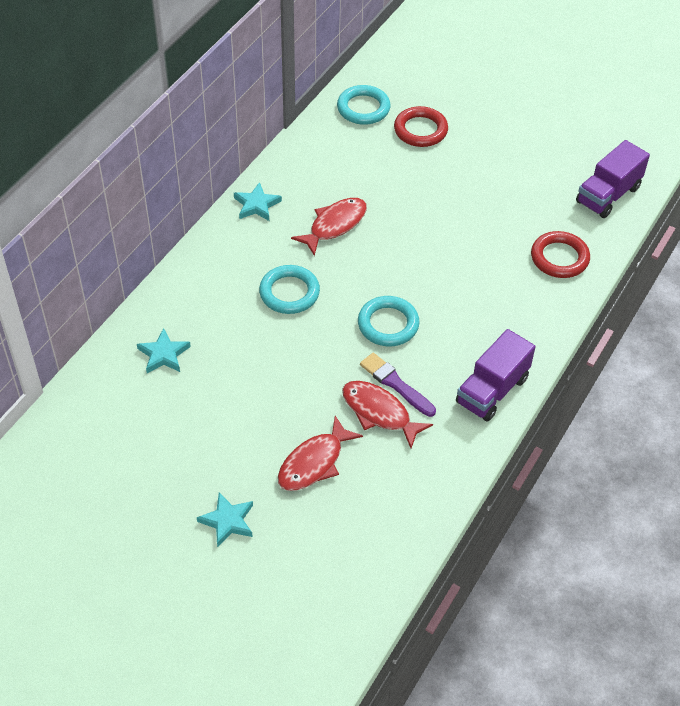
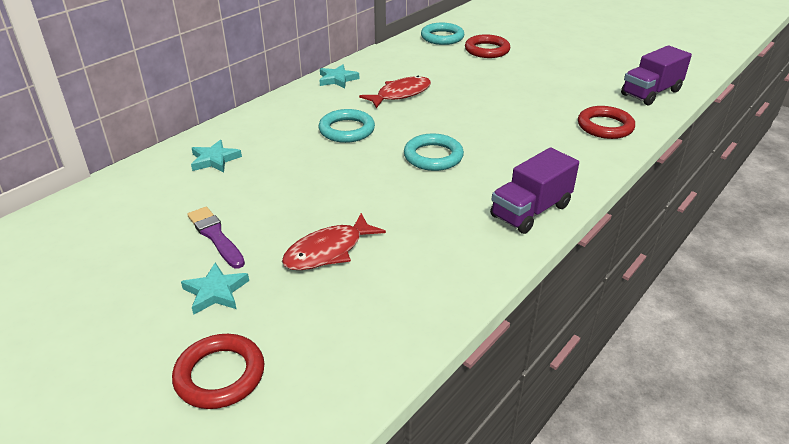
camera: 10 degrees right, 15 degrees down
red fish [342,381,433,448] -> none
purple brush [360,353,436,417] -> purple brush moved to [187,207,245,269]
none -> red ring [172,334,264,409]

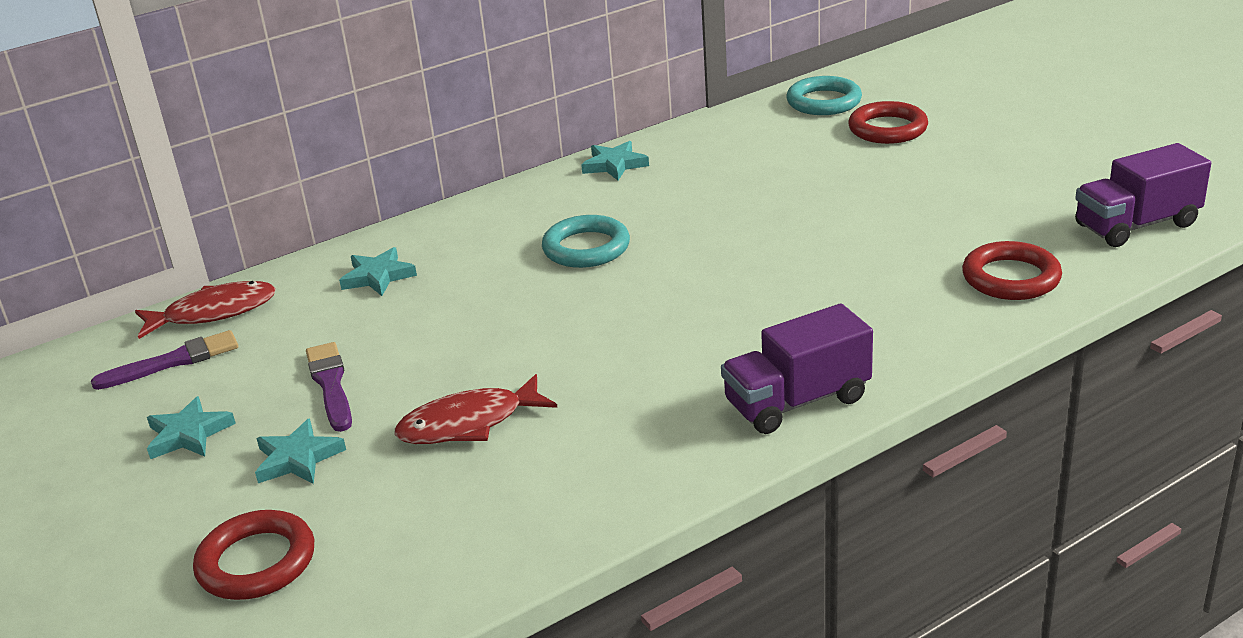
camera: 20 degrees right, 5 degrees down
red fish [359,76,431,108] -> red fish moved to [135,281,276,339]
turquoise ring [404,133,464,171] -> none
none -> purple brush [91,330,238,390]
none -> turquoise star [147,396,236,459]

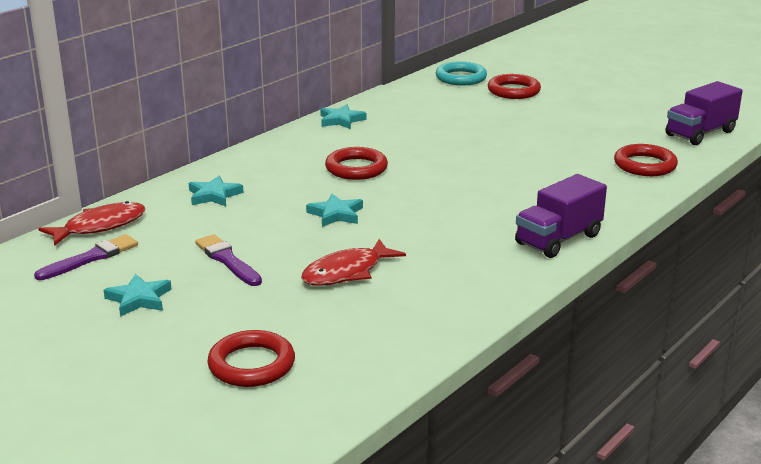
camera: 20 degrees left, 5 degrees down
turquoise star [255,418,346,484] -> turquoise star moved to [306,194,363,227]
turquoise ring [542,215,630,268] -> red ring [325,147,388,180]

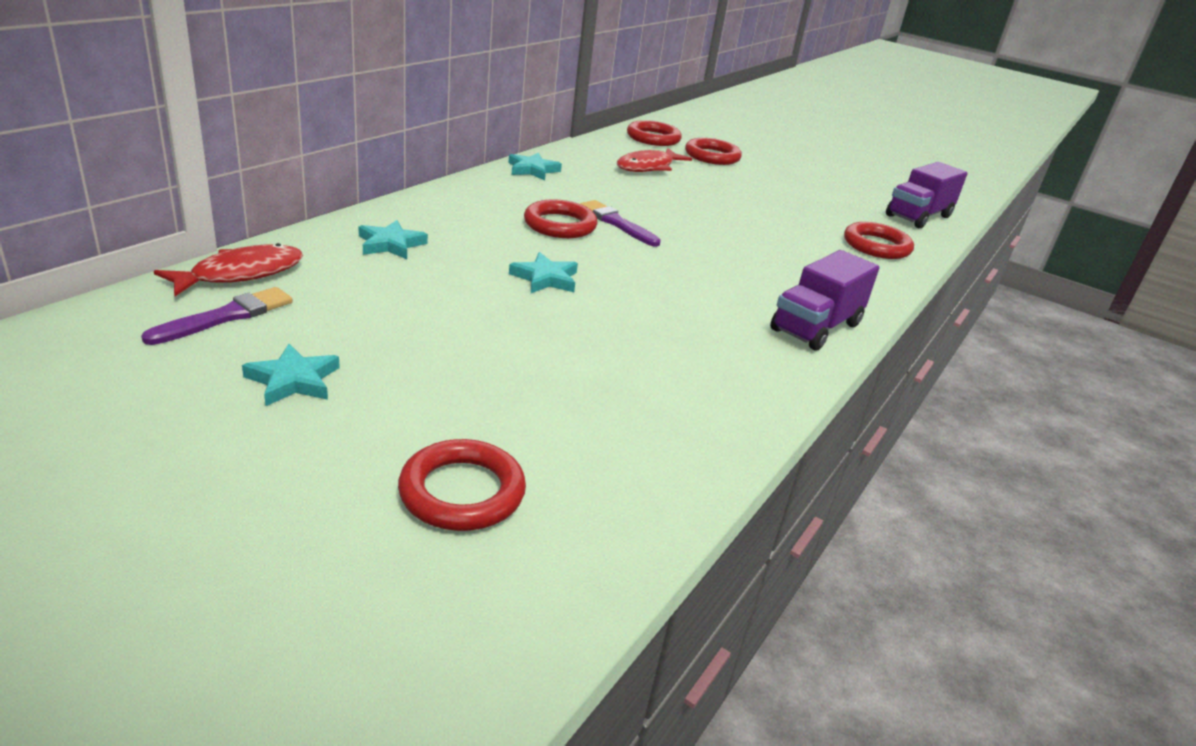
camera: 10 degrees left, 5 degrees up
purple brush [195,234,262,286] -> purple brush moved to [580,200,661,247]
red fish [301,239,406,286] -> red fish moved to [617,148,692,172]
turquoise ring [436,61,487,85] -> red ring [627,120,682,146]

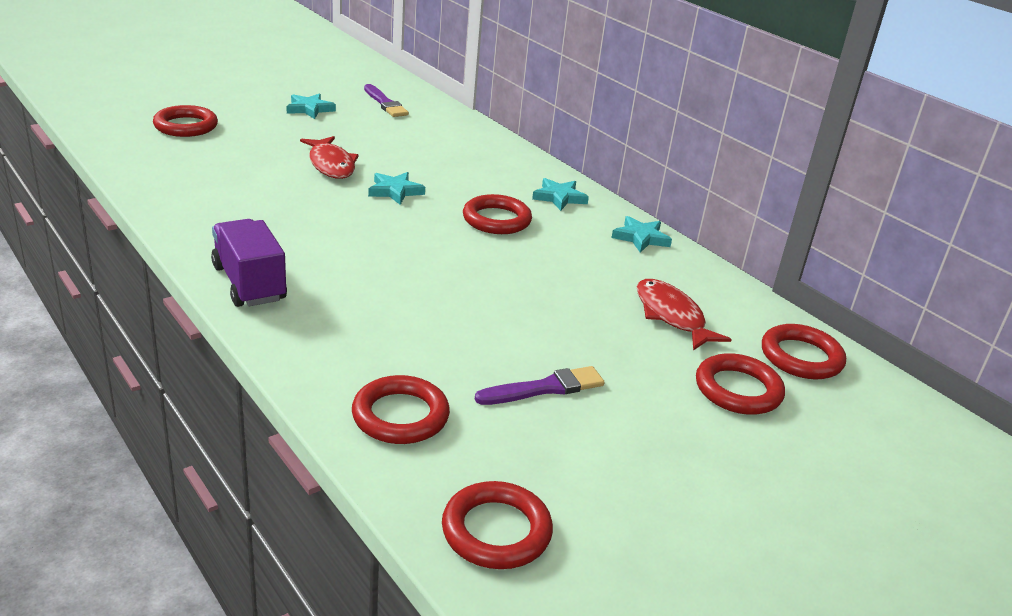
camera: 110 degrees right, 0 degrees up
red fish [154,243,303,296] -> red fish moved to [300,136,359,179]
turquoise star [358,220,428,259] -> turquoise star moved to [532,178,589,211]
purple brush [580,200,661,247] -> purple brush moved to [475,366,605,405]
purple truck [886,162,968,228] -> red ring [442,481,553,569]

